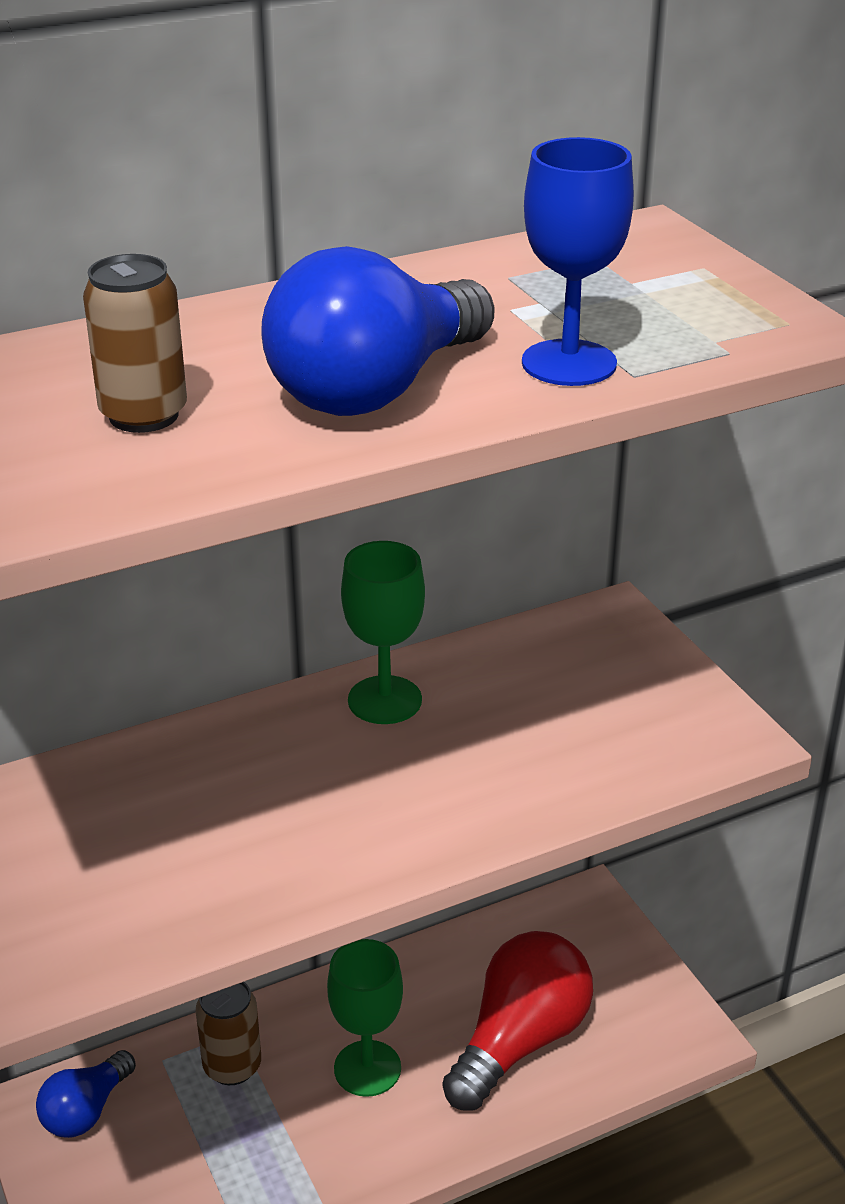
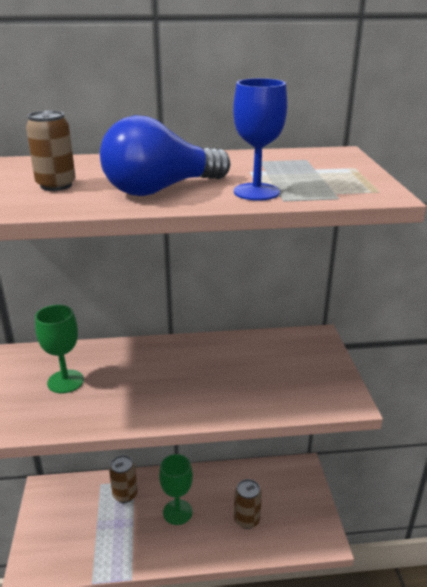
camera: 20 degrees right, 5 degrees down
blue light bulb [36,1050,136,1138] -> none
green goblet [341,541,425,724] -> green goblet moved to [35,305,84,393]
red light bulb [442,931,593,1110] -> brown can [234,479,262,529]

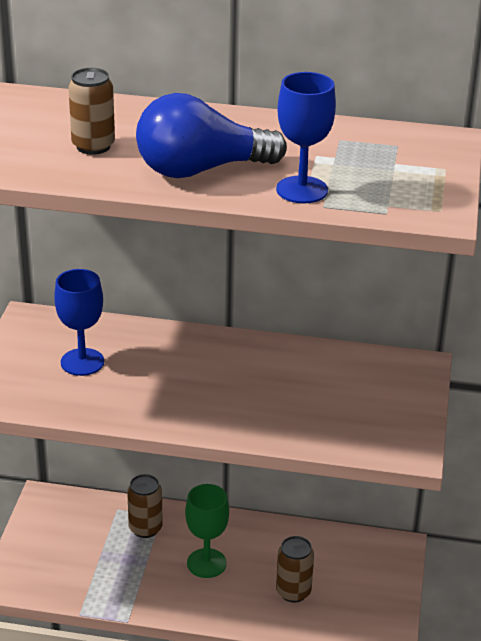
camera: 15 degrees right, 5 degrees up
green goblet [35,305,84,393] -> blue goblet [54,269,104,376]

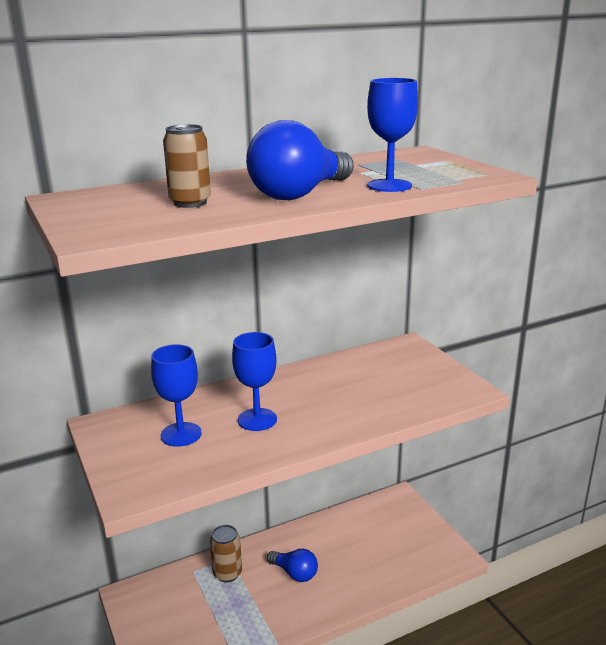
camera: 35 degrees left, 10 degrees down
green goblet [185,484,229,578] -> blue light bulb [267,549,318,582]
brown can [276,536,314,602] -> none
none -> blue goblet [232,332,277,431]

